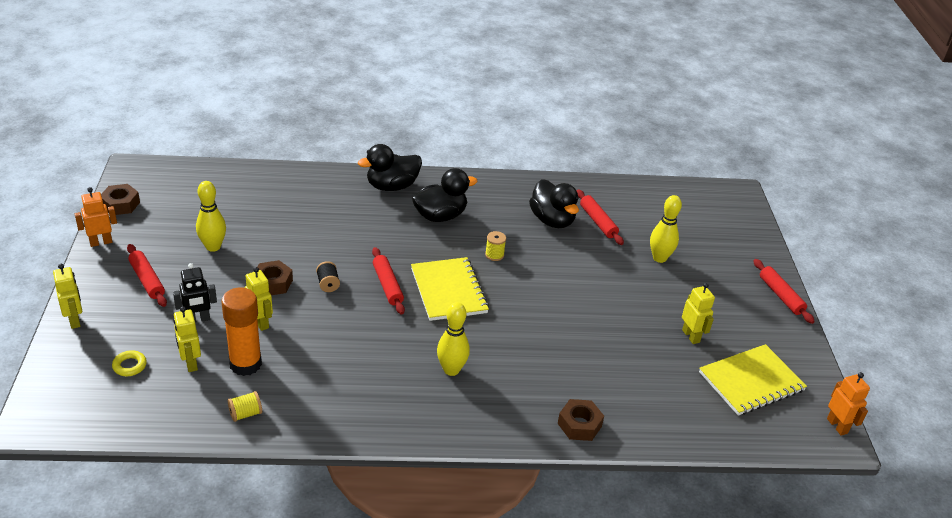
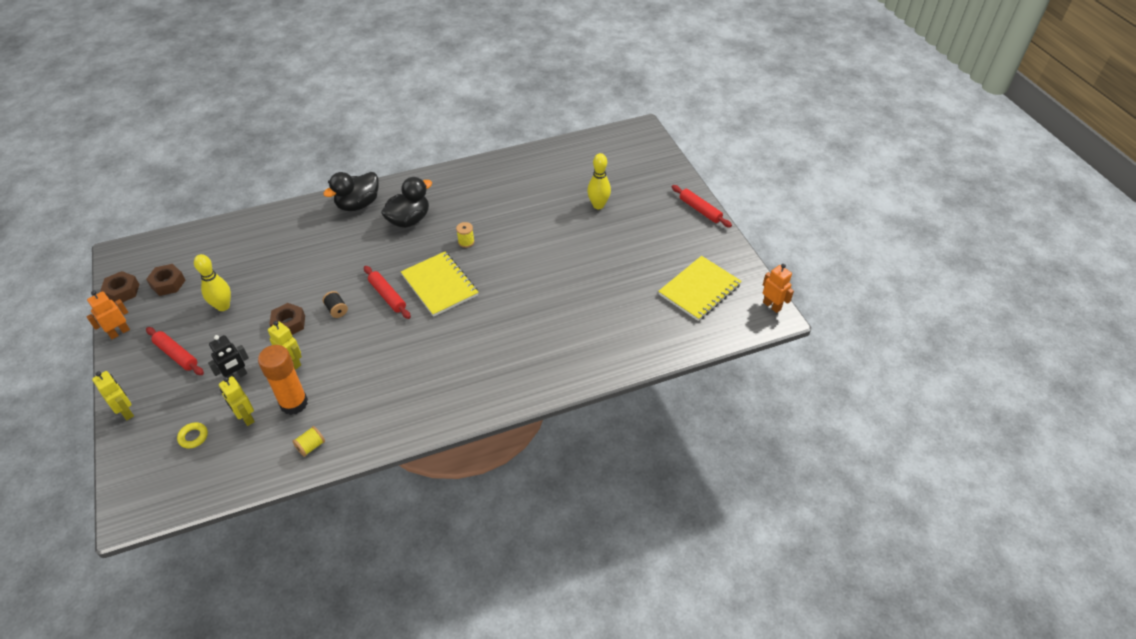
camera: 15 degrees left, 10 degrees up
yellow bowling pin [437,302,470,376] -> none
black duck [529,179,579,228] -> none
brown nut [558,399,604,441] -> brown nut moved to [146,264,186,296]
red rolling pin [576,189,624,245] -> none
yellow robot [682,283,715,344] -> none

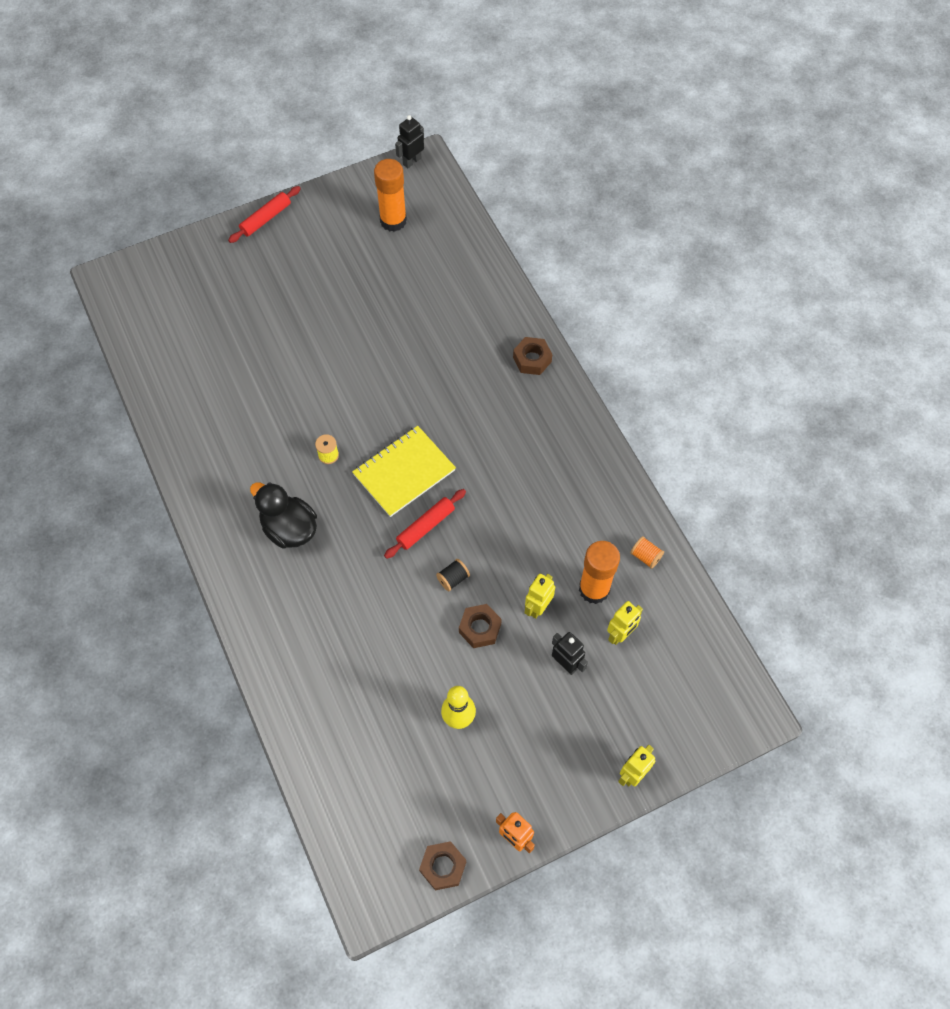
camera: 95 degrees left, 15 degrees up
brown nut [146,264,186,296] -> brown nut moved to [513,337,552,375]
red rolling pin [146,327,204,375] -> none
yellow ring [177,422,208,449] -> none
yellow spool [292,426,325,457] -> orange spool [630,536,664,569]
black duck [323,172,379,211] -> none
yellow bowling pin [587,153,611,209] -> none
yellow notebook [658,256,742,321] -> orange glue stick [374,159,407,232]
orange robot [763,264,794,313] -> black robot [395,115,424,168]

